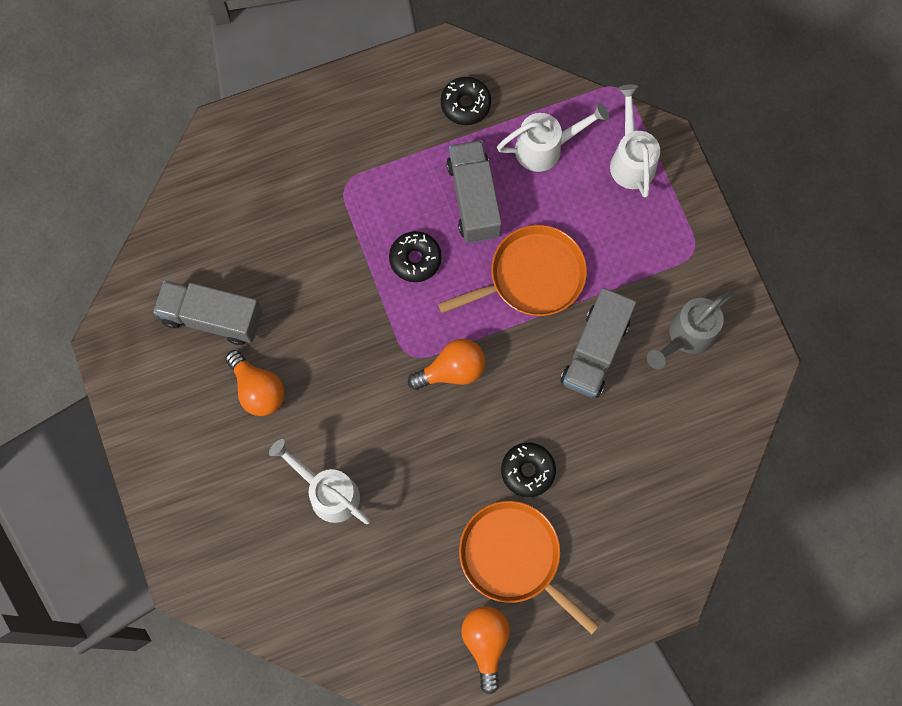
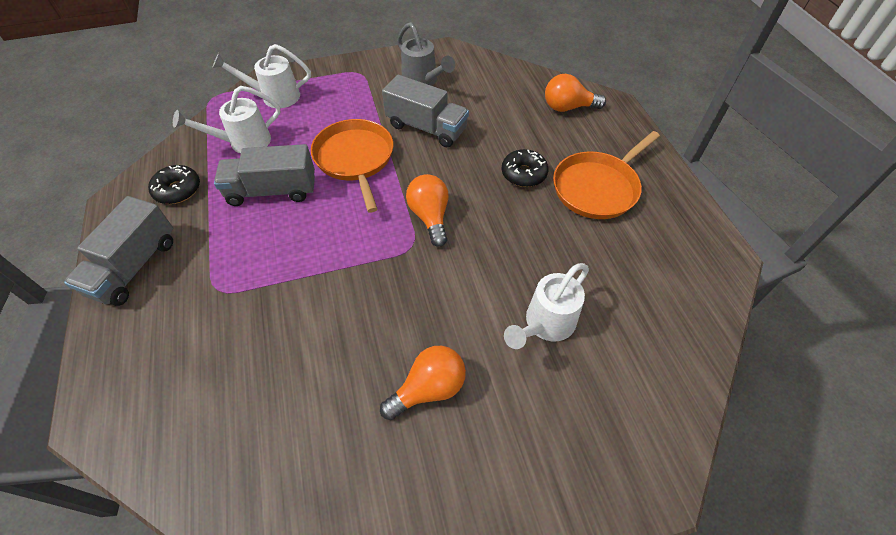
camera: 85 degrees left, 20 degrees down
grey truck [153,281,262,345] -> grey truck moved to [64,196,173,306]
black donut [389,231,442,282] -> none
orange light bulb [461,606,510,694] -> orange light bulb moved to [545,74,606,112]
white watering can [497,103,609,172] -> white watering can turned 105 degrees counterclockwise [173,86,280,153]

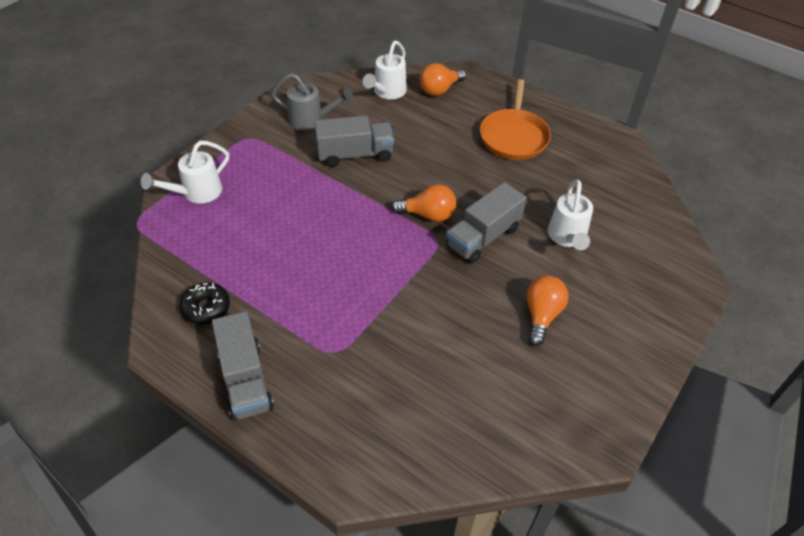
camera: 40 degrees left, 5 degrees down
white watering can [173,86,280,153] -> white watering can moved to [363,41,407,99]
grey truck [214,144,315,206] -> grey truck moved to [446,182,527,264]
orange pan [311,119,393,213] -> none
orange light bulb [406,174,449,247] -> orange light bulb turned 150 degrees clockwise [391,184,457,222]
black donut [501,149,548,187] -> none

